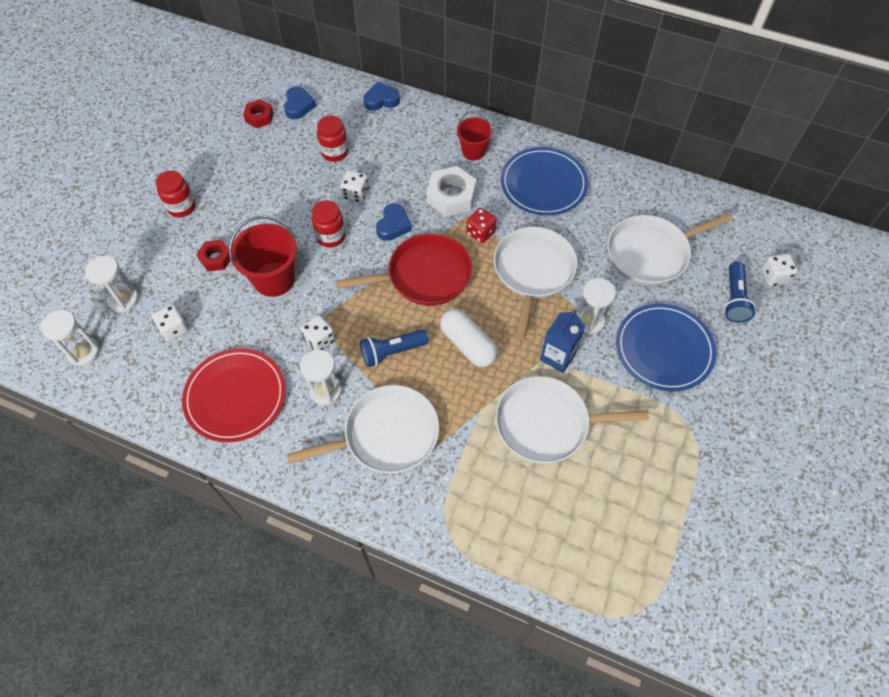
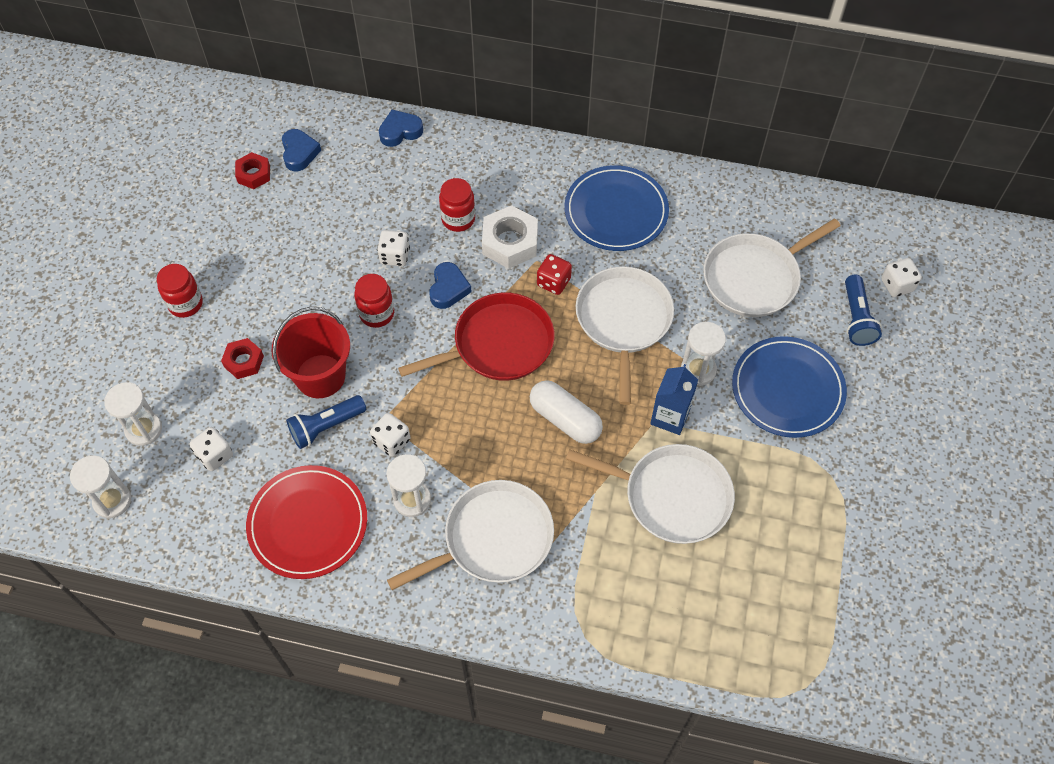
camera: 10 degrees left, 0 degrees up
red jar [317,115,348,162] -> red jar moved to [439,178,475,232]
blue flashlight [360,329,429,367] -> blue flashlight moved to [286,395,366,449]
red bucket [457,111,493,160] -> none
white pan [495,376,649,464] -> white pan turned 150 degrees counterclockwise [566,444,735,544]

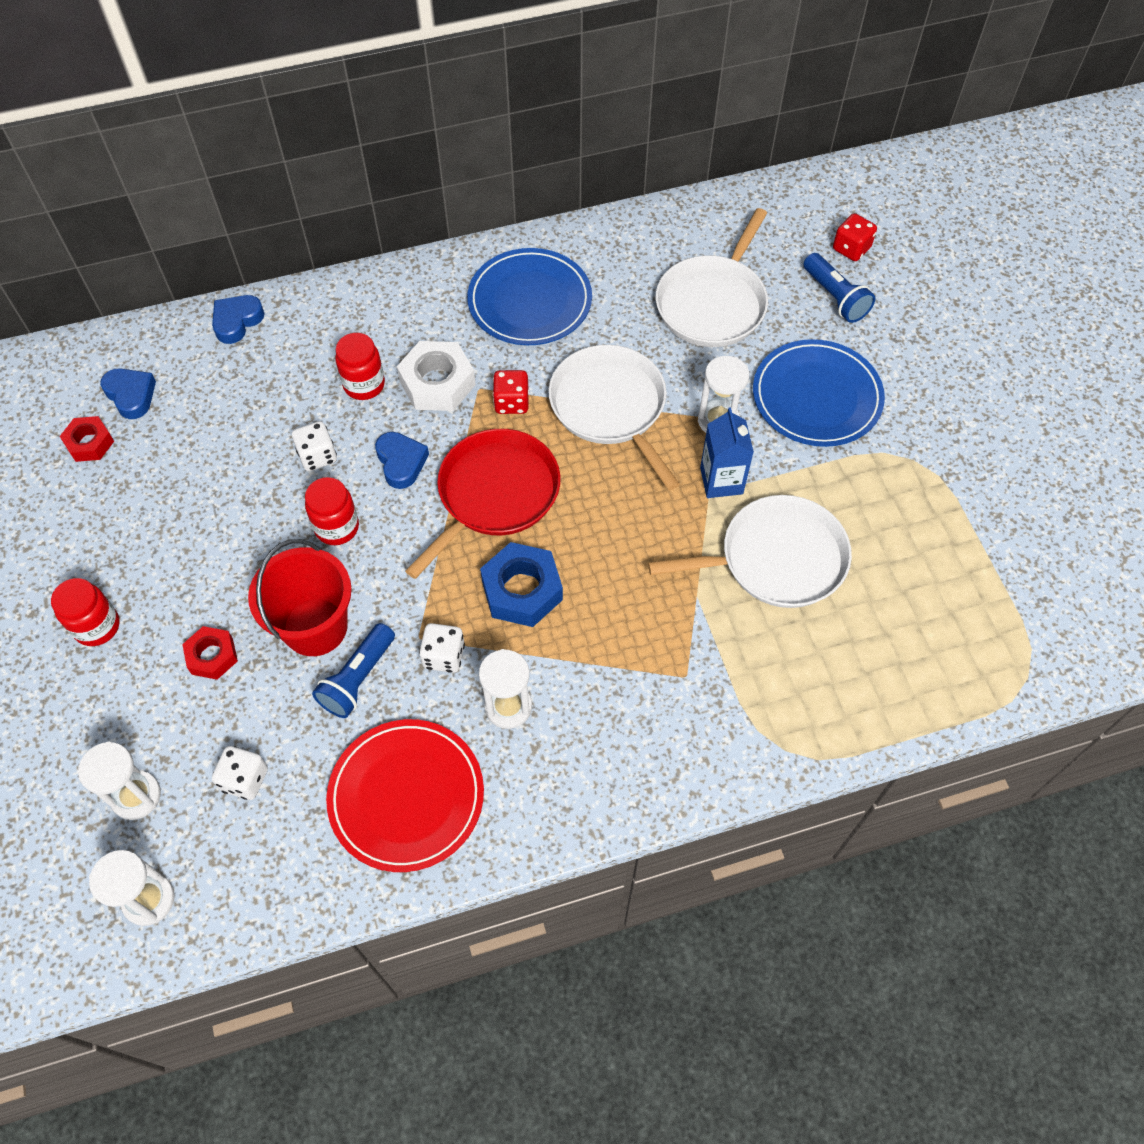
camera: 30 degrees left, 0 degrees up
white pan [387,480,554,590] -> none
white capsule [530,380,603,444] -> none
white dice [881,258,922,297] -> red dice [833,213,877,261]
none -> blue nut [480,542,563,627]

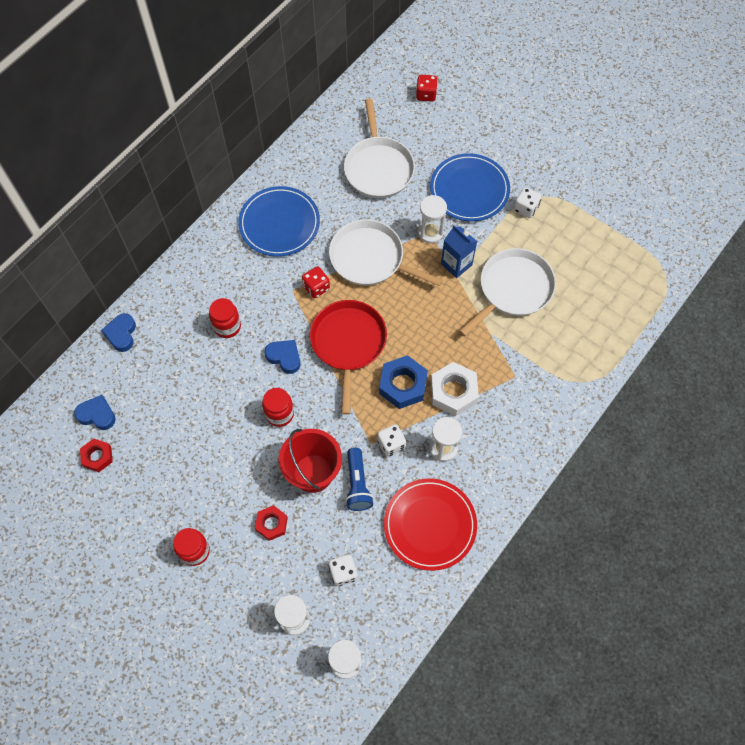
camera: 35 degrees left, 5 degrees up
white dice [292,421,337,471] -> white dice moved to [514,187,542,218]
white nut [397,341,476,411] -> white nut moved to [431,362,479,416]
blue flashlight [803,253,875,323] -> none

